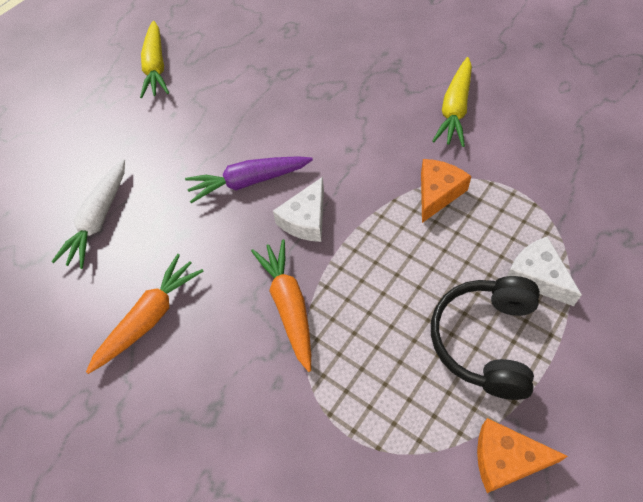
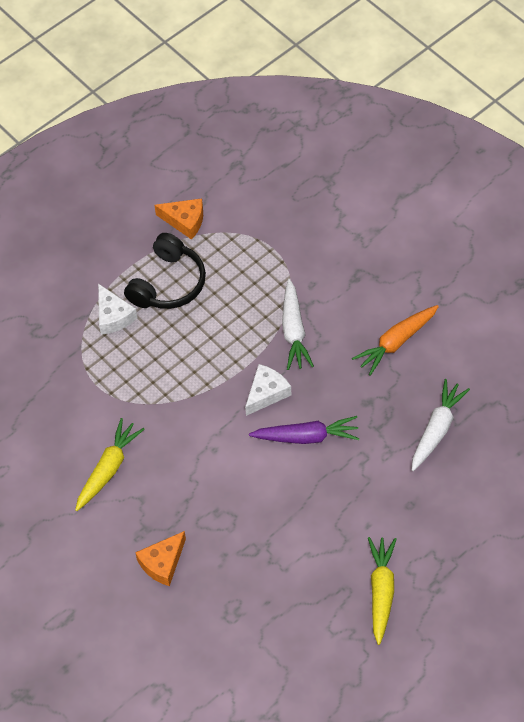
camera: 170 degrees left, 0 degrees up
orange carrot [251,239,311,372] -> white carrot [282,279,314,370]
orange cheese [421,159,472,223] -> orange cheese moved to [135,531,186,586]

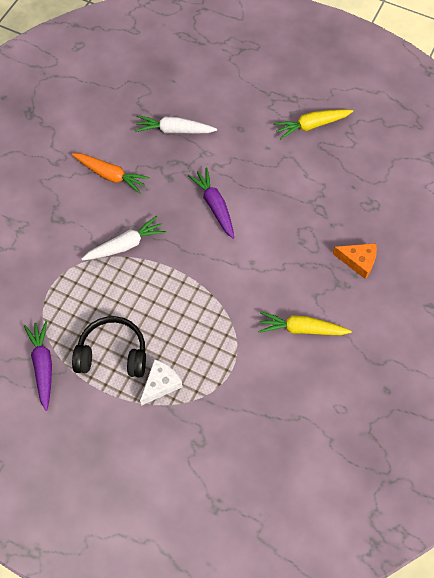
camera: 115 degrees left, 5 degrees up
orange cheese [154,198,203,240] -> purple carrot [24,321,52,411]
white cheese [245,364,291,416] -> none

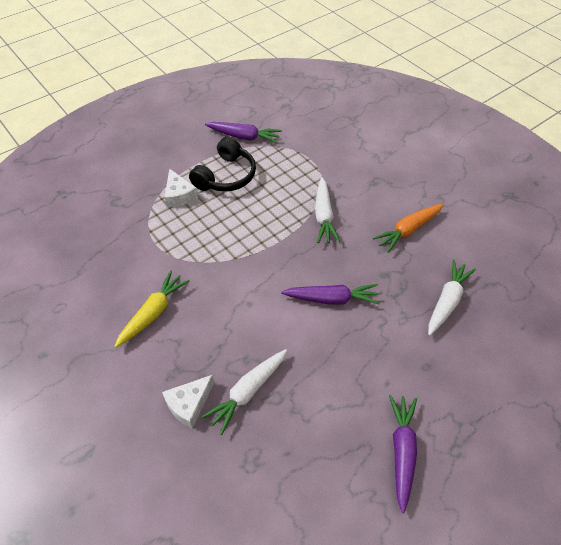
camera: 115 degrees right, 10 degrees down
yellow carrot [273,109,353,140] -> purple carrot [389,395,417,513]
orange cheese [333,243,377,279] -> white cheese [162,375,214,428]
none -> white carrot [202,349,287,435]

